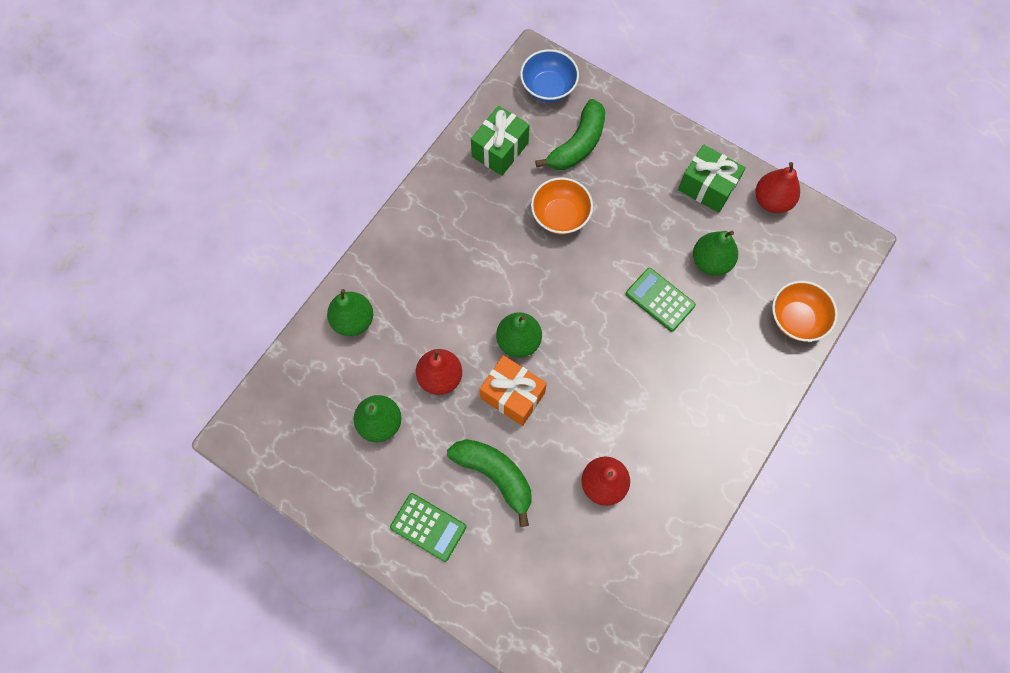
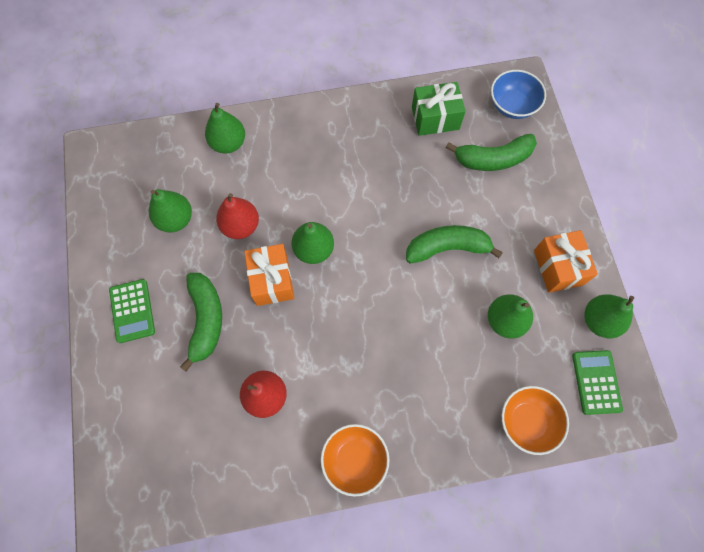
camera: 45 degrees right, 0 degrees up
orange bowl [531,177,593,234] -> orange bowl moved to [321,424,389,497]
green calculator [626,268,696,331] -> green calculator moved to [572,350,623,415]
green gift [678,145,746,213] -> orange gift [534,230,598,293]
red pear [755,162,800,213] -> green pear [584,294,634,339]
none -> green banana [406,225,503,264]

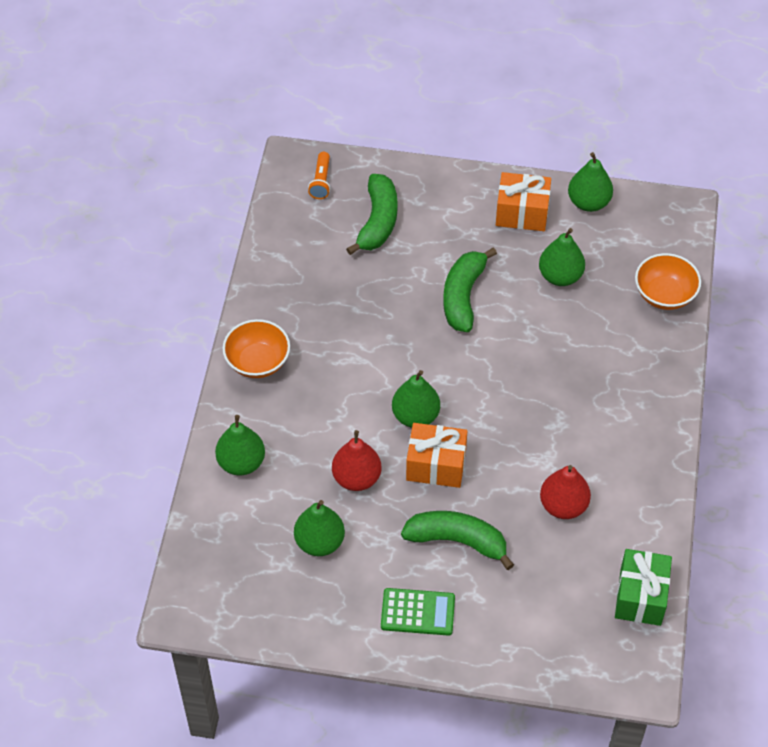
camera: 70 degrees left, 15 degrees down
orange bowl [321,424,389,497] -> orange bowl moved to [222,319,290,378]
green gift [412,82,466,136] -> green gift moved to [615,549,672,626]
blue bowl [491,70,546,119] -> orange flashlight [308,152,330,199]
green calculator [572,350,623,415] -> none

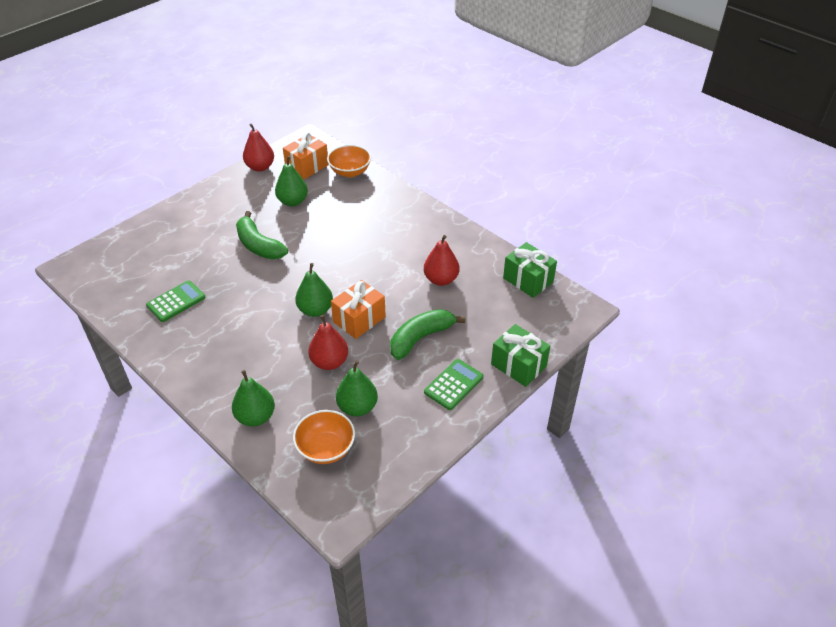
camera: 55 degrees left, 10 degrees down
orange bowl [222,319,290,378] -> orange bowl moved to [293,410,355,464]
orange flashlight [308,152,330,199] -> none
green banana [346,174,398,255] -> none
orange gift [496,172,551,231] -> orange gift moved to [283,132,329,180]
green pear [568,152,613,212] -> red pear [243,124,274,172]
none -> green calculator [146,280,206,322]
none -> green gift [491,324,550,387]

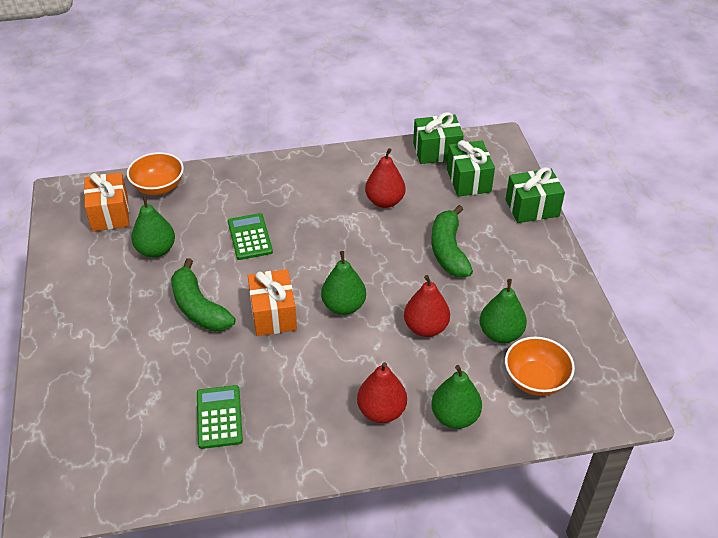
camera: 55 degrees left, 0 degrees up
green banana [236,211,288,259] -> green banana turned 60 degrees clockwise [171,258,236,331]
red pear [243,124,274,172] -> red pear moved to [357,362,407,423]
orange gift [331,280,386,339] -> orange gift moved to [248,269,297,336]
green calculator [424,359,483,410] -> green calculator moved to [228,213,273,260]
none -> green gift [447,140,495,197]

